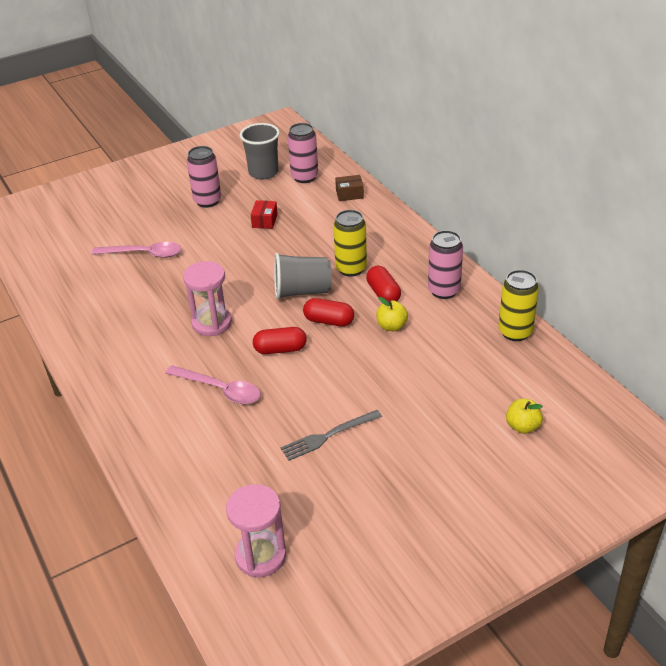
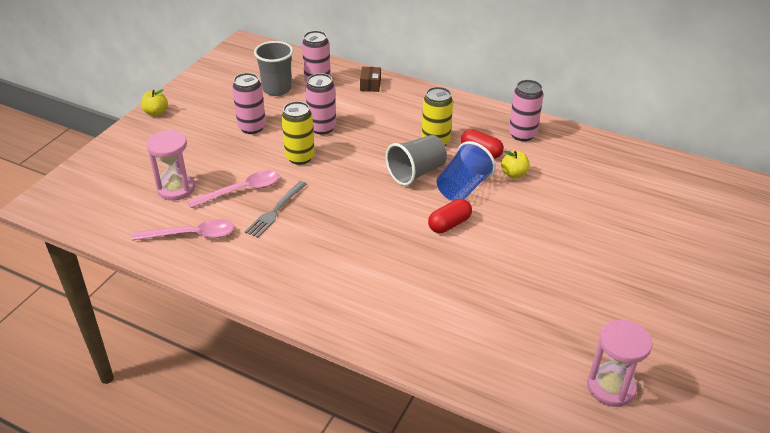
camera: 35 degrees left, 0 degrees up
pink spoon [165,365,261,404] -> pink spoon moved to [132,219,234,240]
pink hourglass [183,261,232,336] -> pink hourglass moved to [146,130,195,201]
red box [251,200,278,229] -> pink can [305,73,336,134]
grey fork [280,410,382,461] -> grey fork moved to [245,181,307,238]
red capsule [303,298,354,327] -> blue cup [436,141,496,201]
brown box [335,175,364,201] -> brown box turned 45 degrees counterclockwise [360,67,381,92]
yellow can [499,270,539,341] -> yellow can moved to [281,101,315,165]
yellow apple [506,399,543,434] -> yellow apple moved to [141,89,168,116]

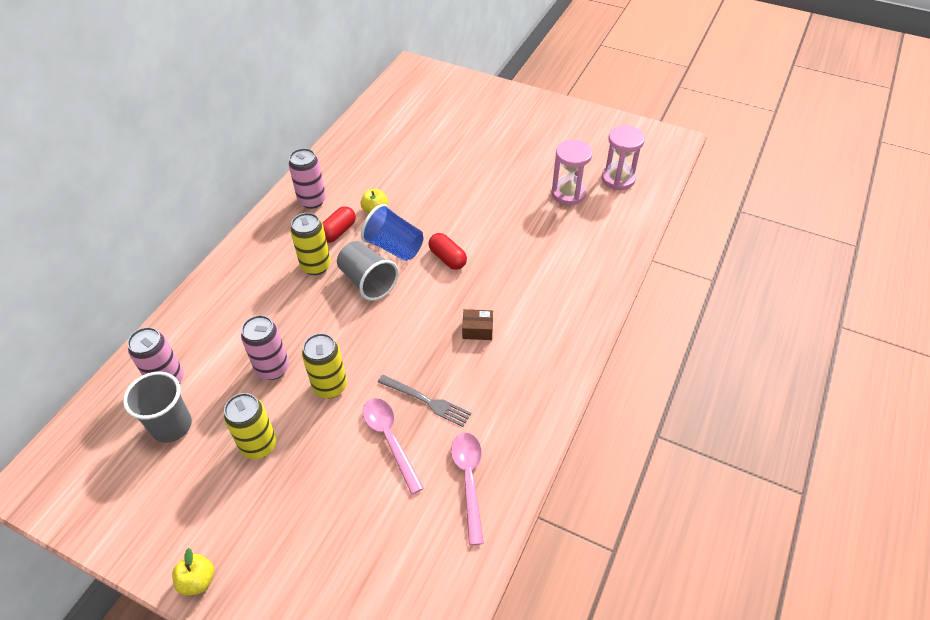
camera: 90 degrees left, 10 degrees up
pink hourglass [146,130,195,201] -> pink hourglass moved to [551,140,592,205]
pink can [232,73,266,134] -> yellow can [224,393,277,459]
brown box [360,67,381,92] -> brown box moved to [462,309,493,340]

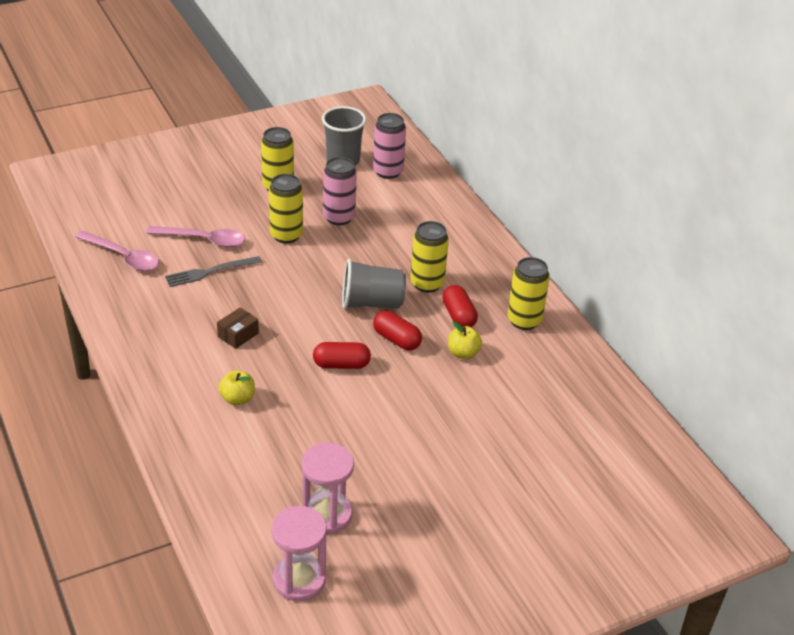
camera: 125 degrees right, 10 degrees down
yellow apple [172,548,214,595] -> yellow apple moved to [219,370,255,405]
pink can [289,148,326,209] -> yellow can [508,257,550,330]
blue cup [361,204,423,261] -> red capsule [373,311,422,351]

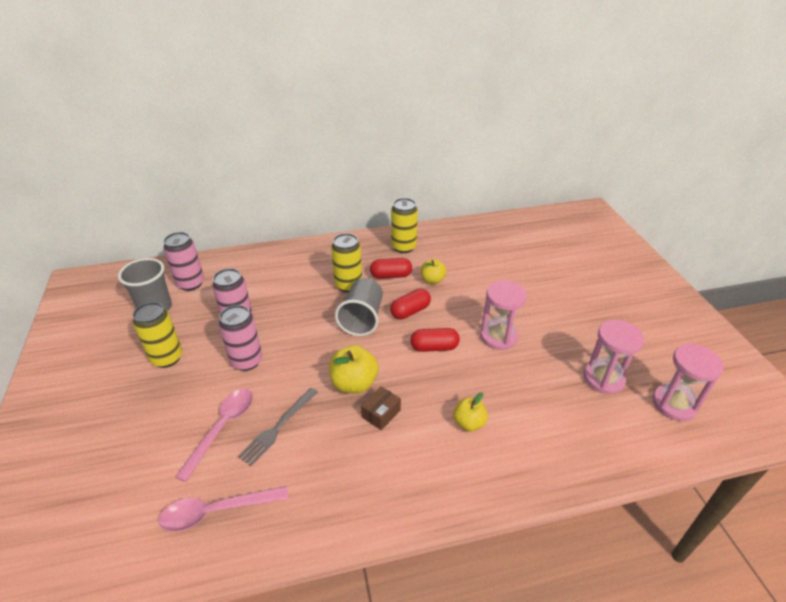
camera: 75 degrees left, 0 degrees up
pink spoon [75,231,159,271] -> pink spoon turned 150 degrees counterclockwise [158,486,289,532]
grey fork [165,256,262,287] -> grey fork turned 45 degrees clockwise [238,388,318,466]
brown box [217,307,259,349] -> brown box turned 75 degrees clockwise [361,386,401,430]
yellow can [269,174,303,243] -> pink can [219,305,262,371]
red capsule [313,342,371,369] -> red capsule turned 75 degrees clockwise [410,328,460,352]
none -> yellow apple [329,345,379,394]
none -> pink hourglass [480,280,527,350]

